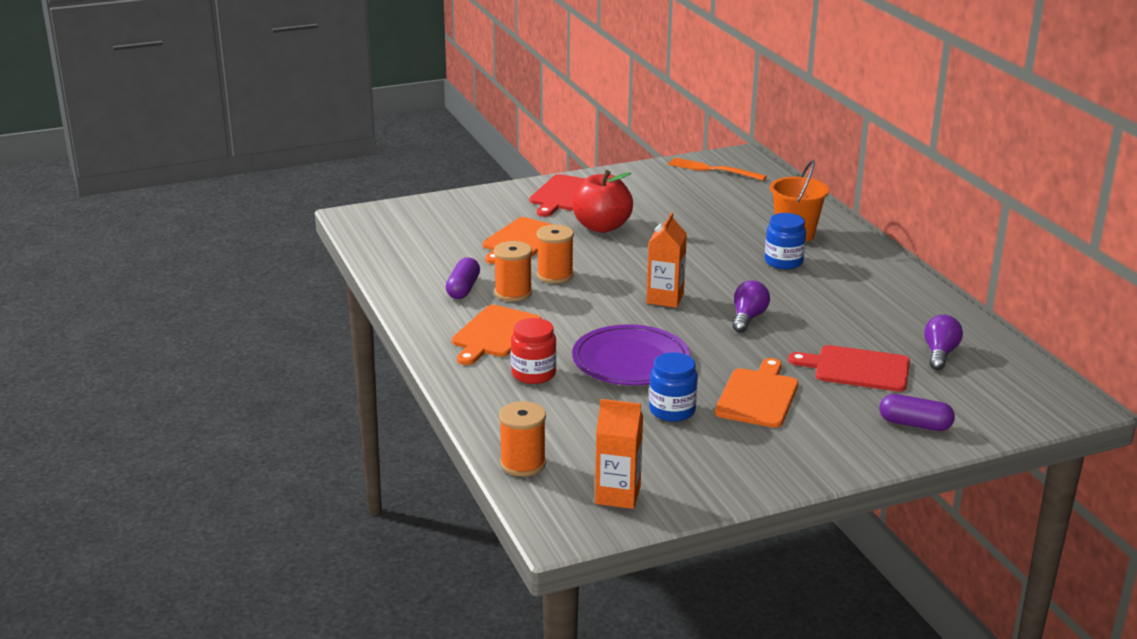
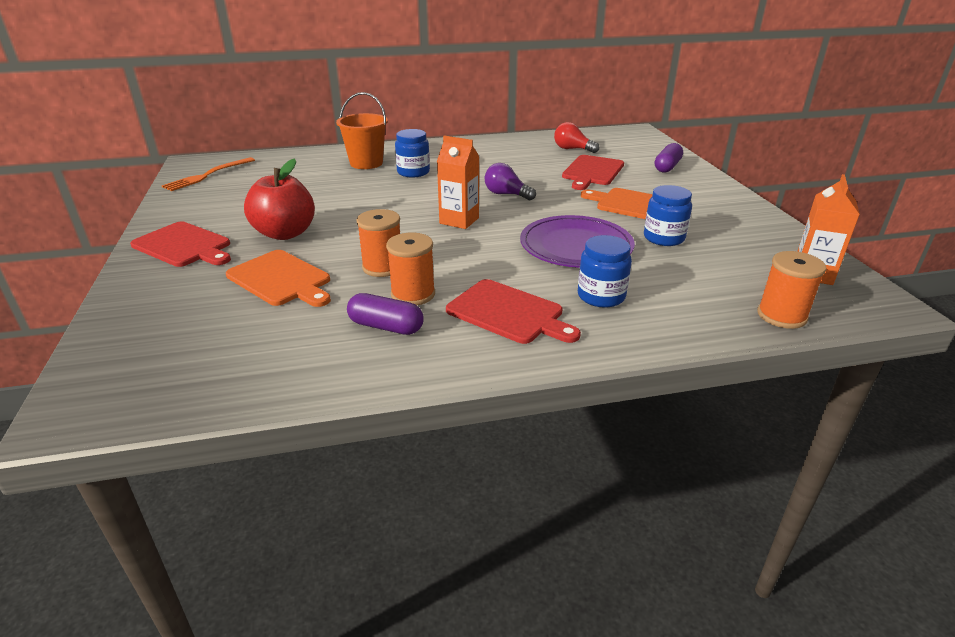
camera: 80 degrees left, 5 degrees up
orange cutting board [452,305,542,365] -> red cutting board [446,279,581,344]
red jar [511,318,557,384] -> blue jar [578,235,632,308]
purple light bulb [924,315,963,370] -> red light bulb [554,122,599,153]

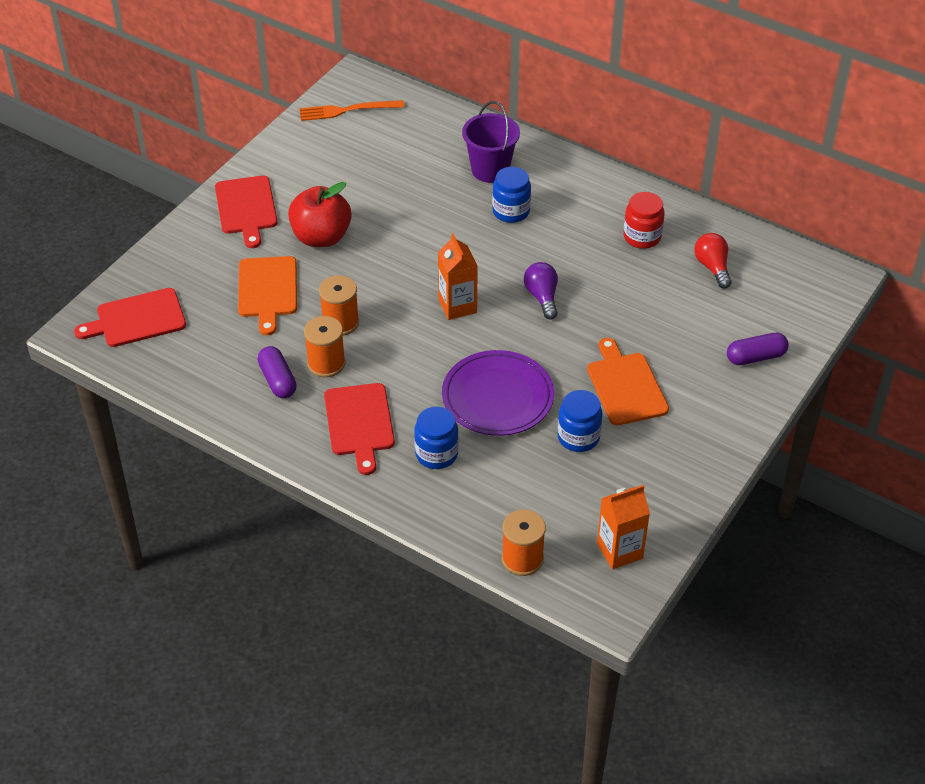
camera: 45 degrees right, 15 degrees up
orange bucket [336,92,388,169] -> purple bucket [462,101,520,183]
red cutting board [562,155,624,190] -> red cutting board moved to [74,288,186,347]
none -> red jar [623,192,665,249]

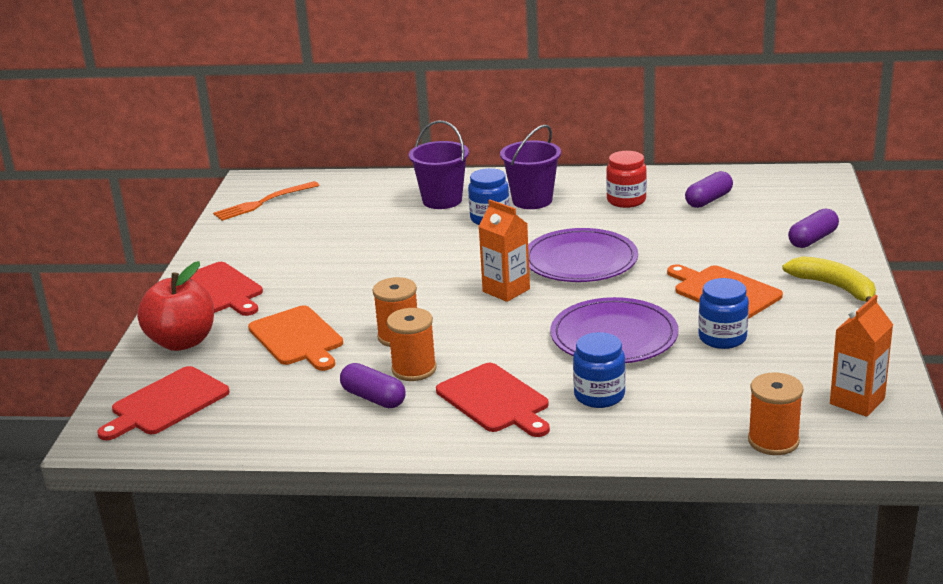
camera: 25 degrees left, 20 degrees down
red apple [288,182,352,247] -> red apple moved to [137,261,214,351]
purple light bulb [524,262,558,320] -> purple plate [528,228,638,282]
red light bulb [694,233,732,289] -> purple capsule [685,171,733,208]
none -> purple bucket [500,125,561,209]
none -> yellow banana [782,256,876,302]

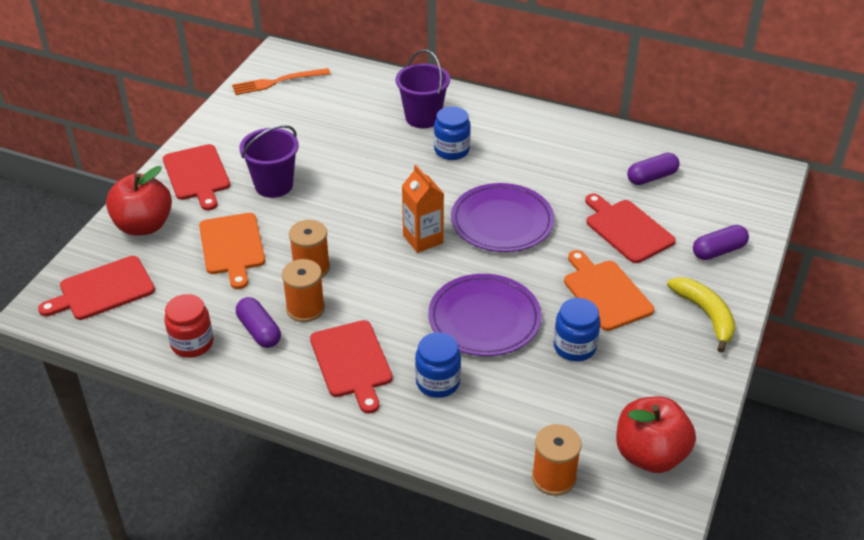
camera: 15 degrees right, 15 degrees up
purple bucket [500,125,561,209] -> purple bucket moved to [239,125,299,198]
red jar [606,151,647,208] -> red jar moved to [164,294,214,358]
orange carton [830,295,893,417] -> red apple [616,396,696,473]
none -> red cutting board [585,193,676,263]

